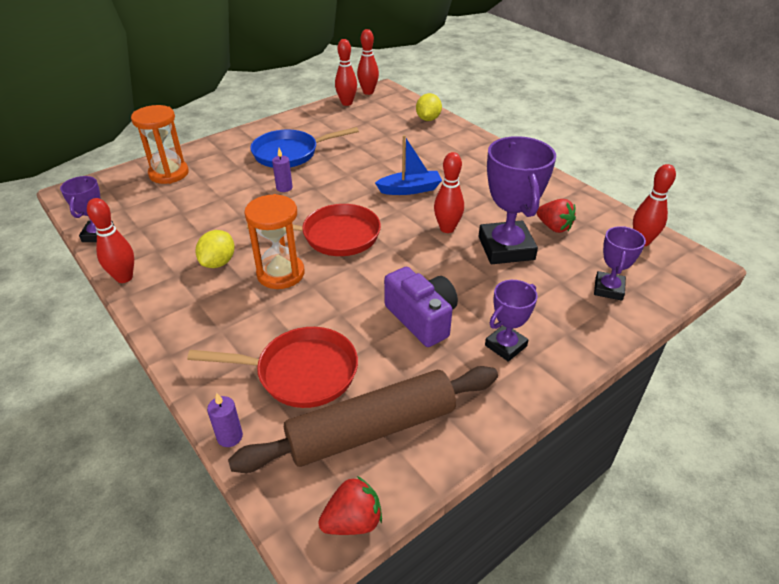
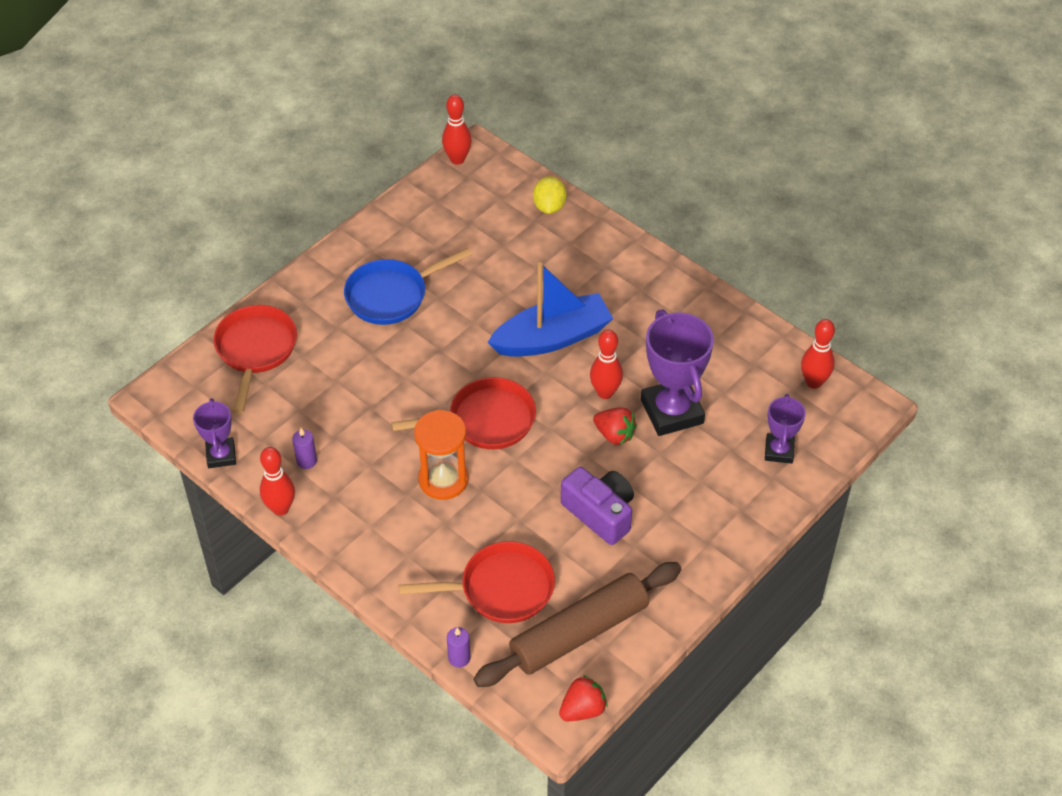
camera: 10 degrees left, 10 degrees up
orange hourglass [131,105,189,184] -> red pan [214,305,297,414]
yellow lemon [196,230,235,268] -> none
purple candle [272,148,293,192] -> purple candle moved to [292,428,317,469]
red bowling pin [335,39,357,106] -> none
blue boat [375,135,442,195] -> blue boat [487,262,613,356], size x1.64
purple trophy [485,280,538,362] -> none
red strawberry [536,199,576,233] -> red strawberry moved to [593,407,637,445]

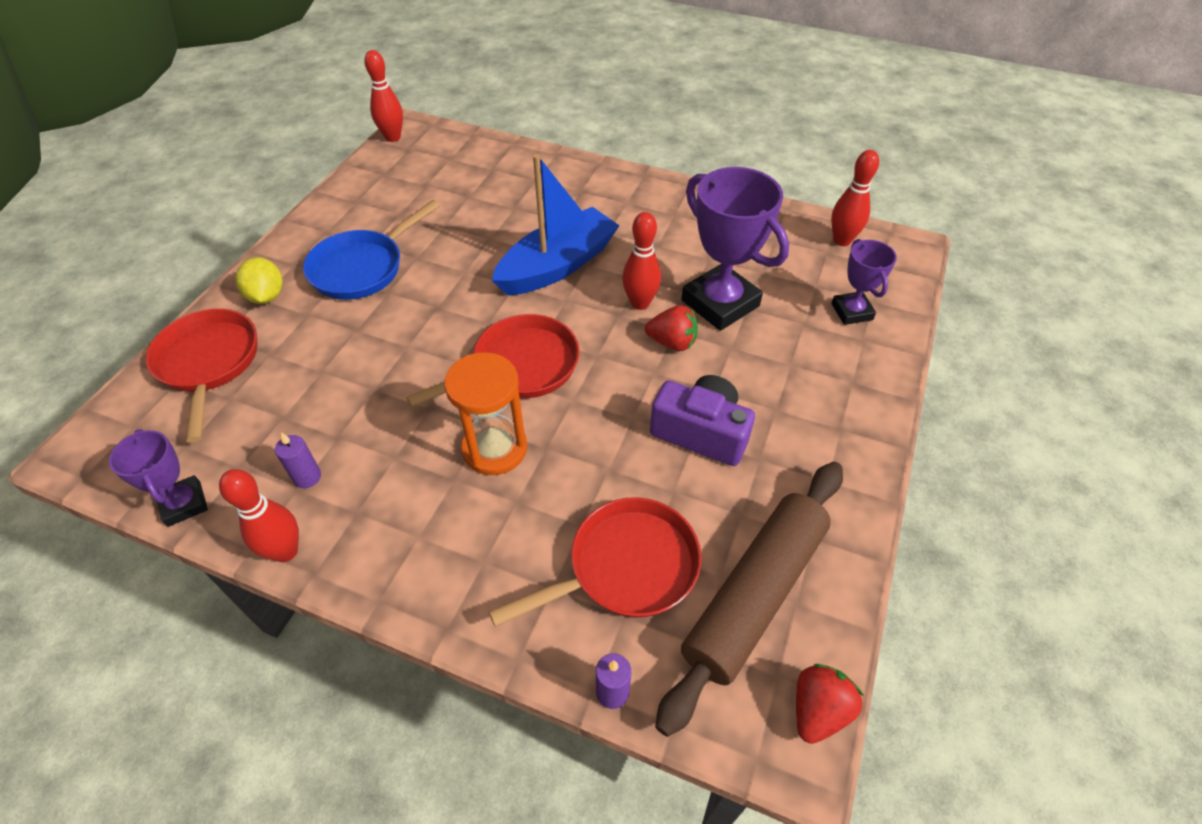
camera: 20 degrees left, 0 degrees up
yellow lemon [533,176,567,214] -> yellow lemon moved to [236,257,283,304]

